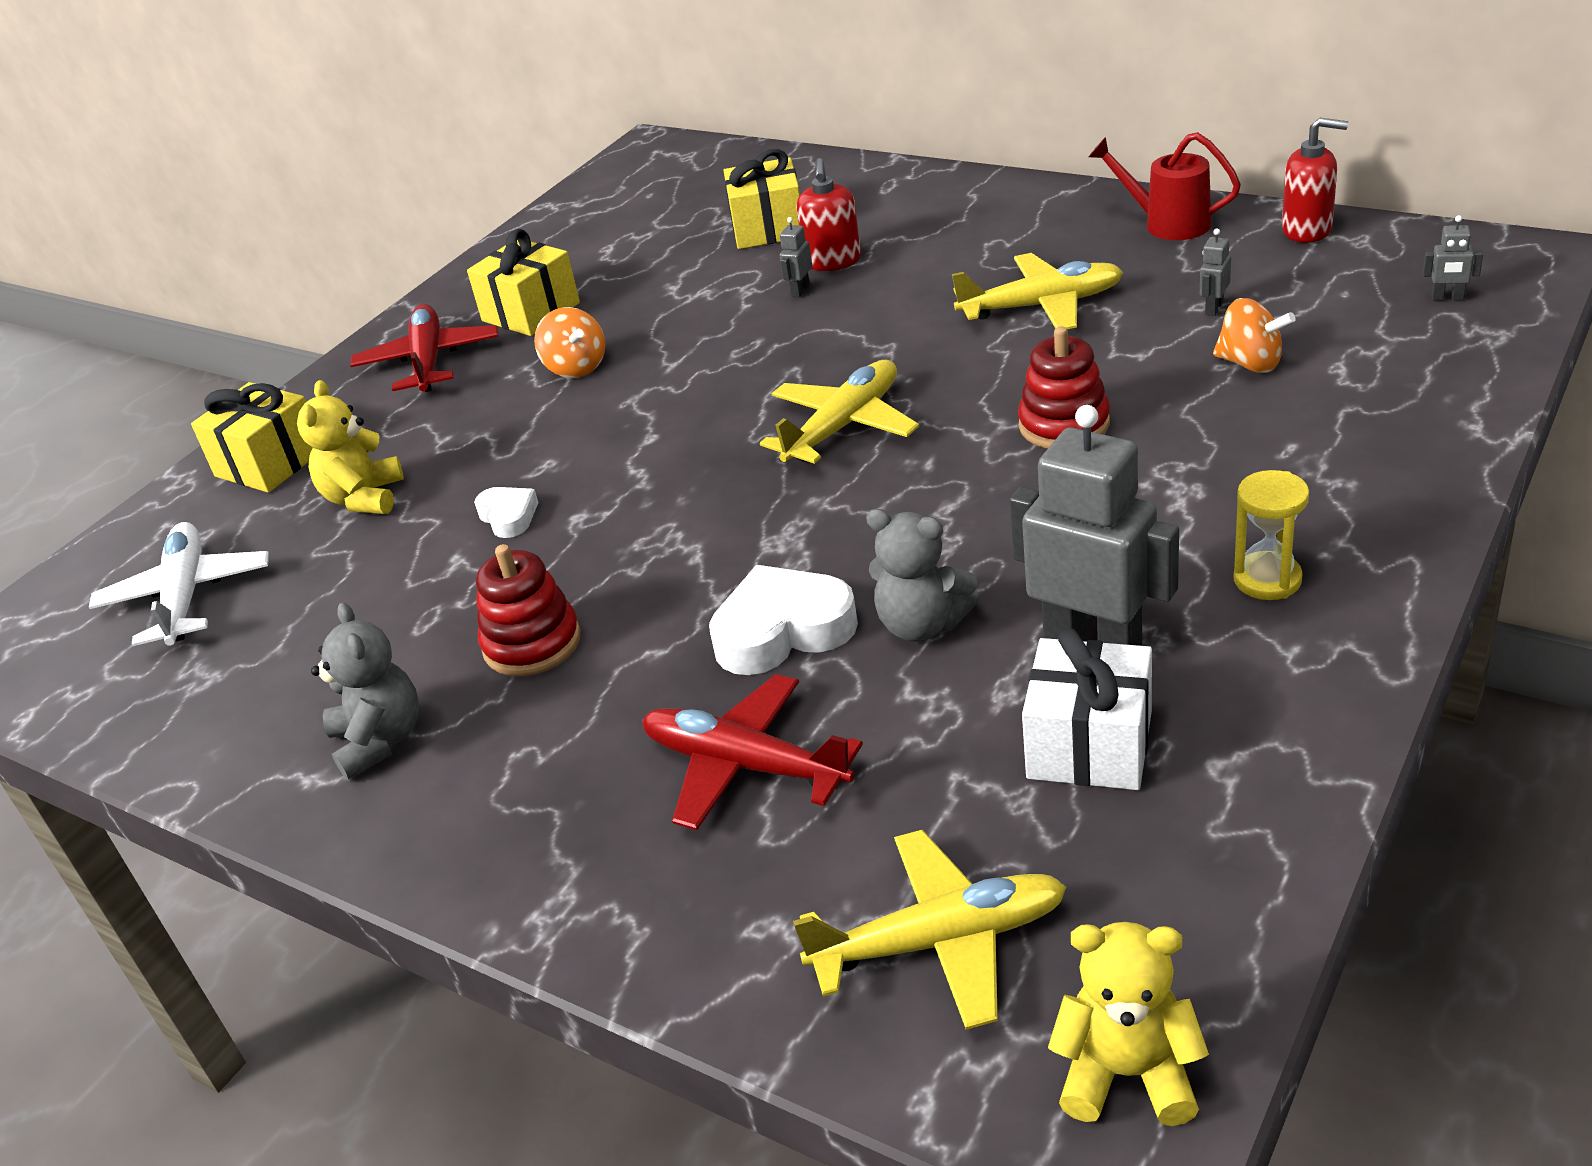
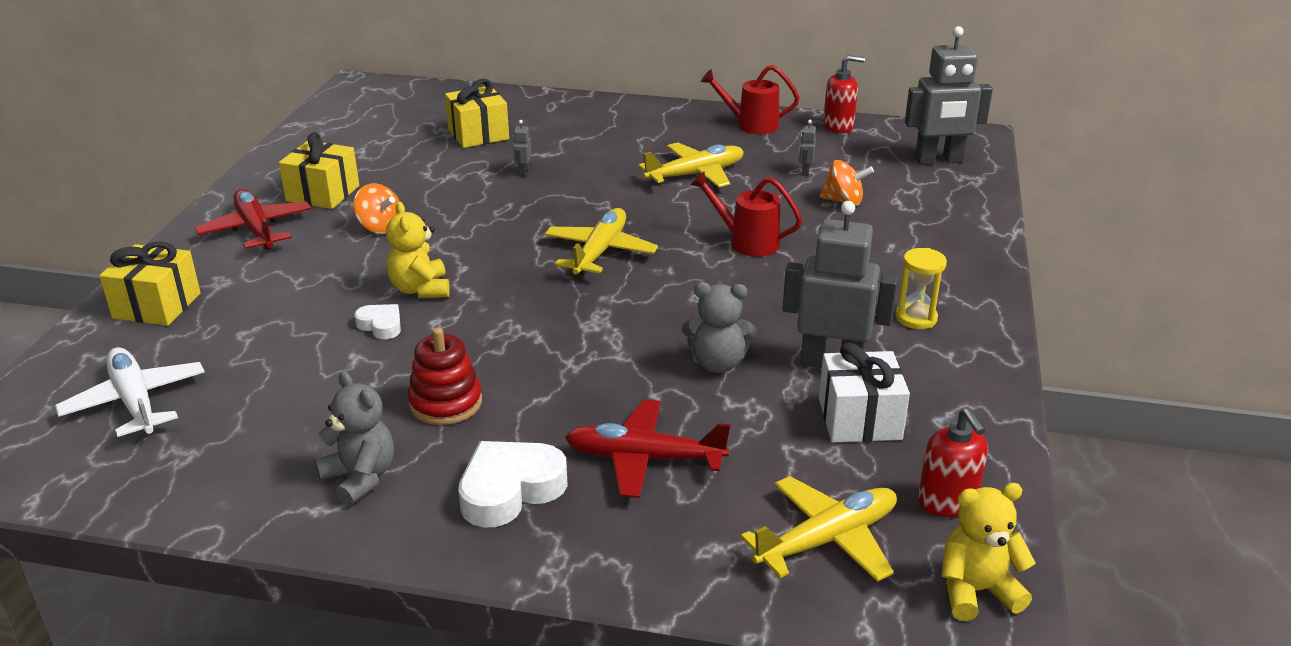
camera: 25 degrees left, 5 degrees down
yellow teddy bear [297,380,404,514] -> yellow teddy bear moved to [386,202,450,298]
white heart [709,565,858,675] -> white heart moved to [458,441,568,528]
red soap dispenser [796,158,861,271] -> red soap dispenser moved to [918,408,988,517]
red stacking toy [1018,326,1110,448] -> red watering can [690,171,802,257]
grey robot [1423,215,1483,301] -> grey robot [905,26,993,165], size x2.50

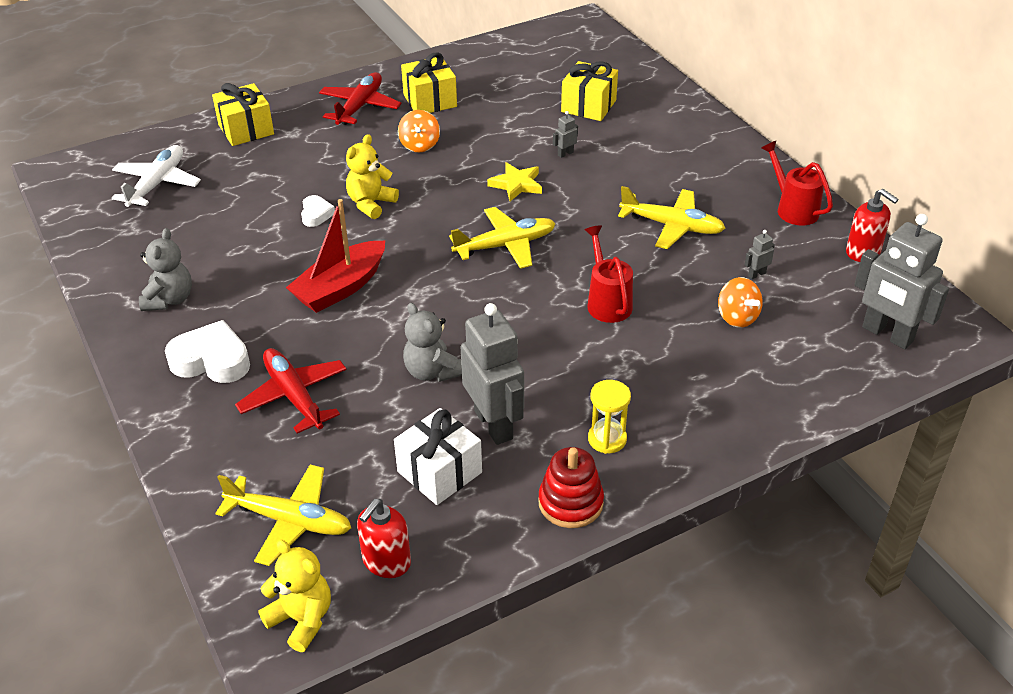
camera: 50 degrees right, 10 degrees up
red stacking toy [408,328,482,425] -> red stacking toy moved to [538,447,604,528]
none -> red boat [286,199,385,313]
none -> yellow star [487,162,542,201]

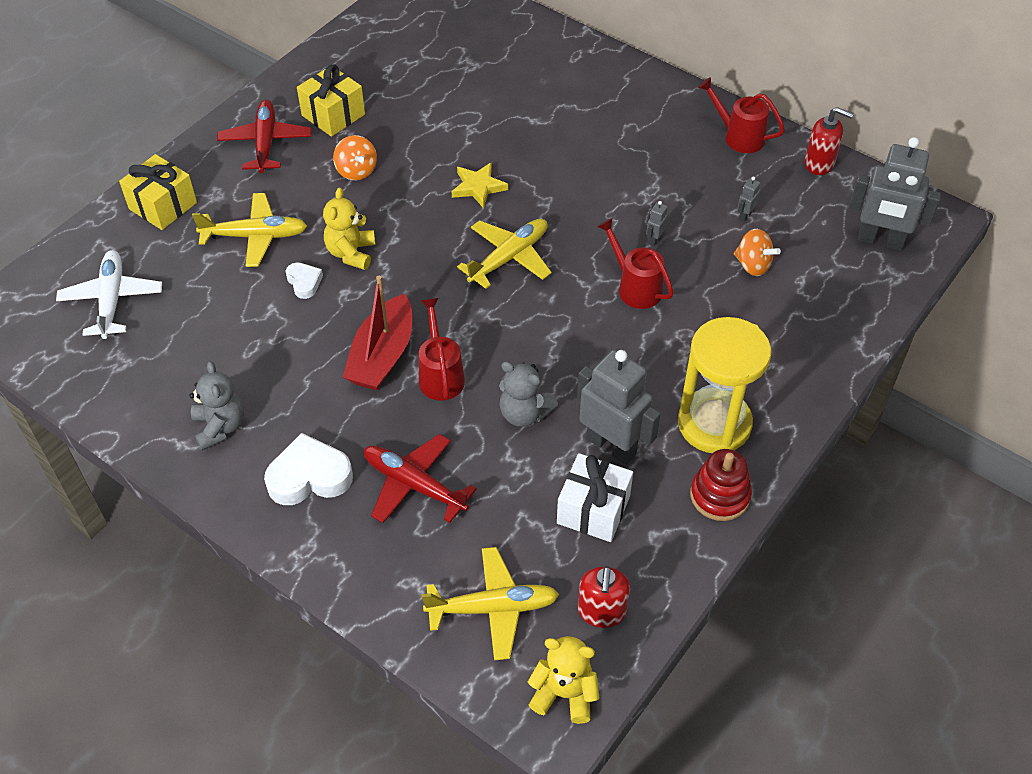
camera: 25 degrees left, 10 degrees up
grey robot [553,111,578,158] -> grey robot moved to [646,201,668,246]
yellow gift [561,61,618,121] -> none
yellow hourglass [588,380,631,454] -> yellow hourglass [678,317,771,453], size x2.04
yellow plane [618,186,726,249] -> yellow plane moved to [192,193,307,267]
none -> red watering can [419,298,465,401]

